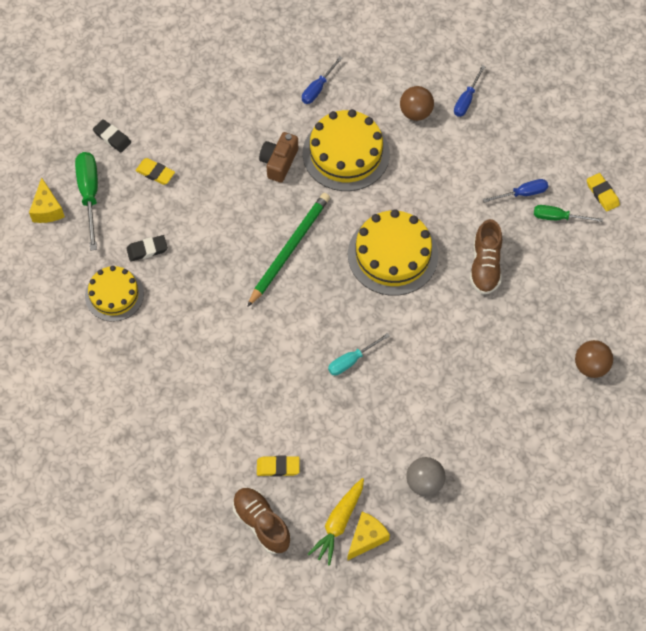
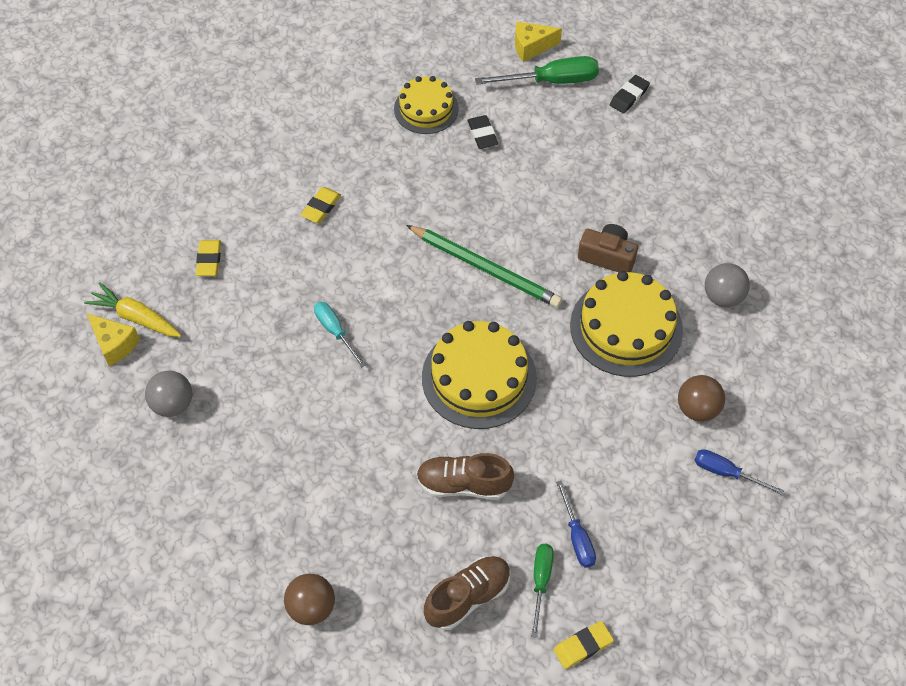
camera: 90 degrees right, 5 degrees down
yellow eraser [135,158,175,185] -> yellow eraser moved to [300,187,341,223]
brown shoe [233,488,291,554] -> brown shoe moved to [424,556,511,630]
blue screwdriver [302,56,343,104] -> grey ball [705,263,750,307]

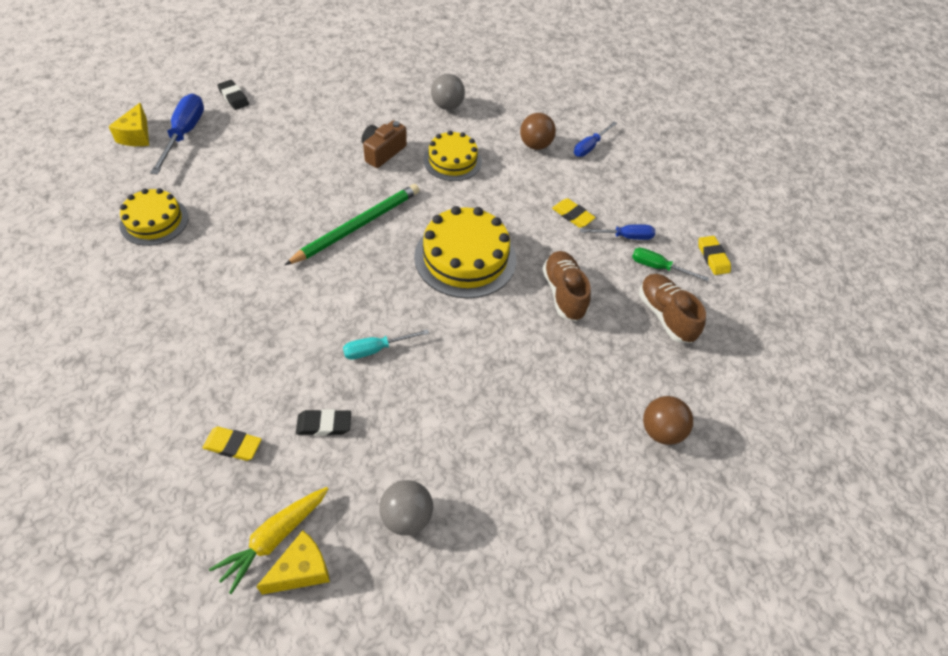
camera: 80 degrees left, 5 degrees down
yellow eraser [300,187,341,223] -> yellow eraser moved to [552,198,596,228]
brown shoe [416,453,514,500] -> brown shoe turned 150 degrees clockwise [543,251,591,321]
black eraser [468,115,498,149] -> black eraser moved to [296,409,351,436]
green screwdriver [475,56,599,85] -> blue screwdriver [150,94,204,175]
yellow cake [570,271,683,377] -> yellow cake [423,130,482,181], size x0.64

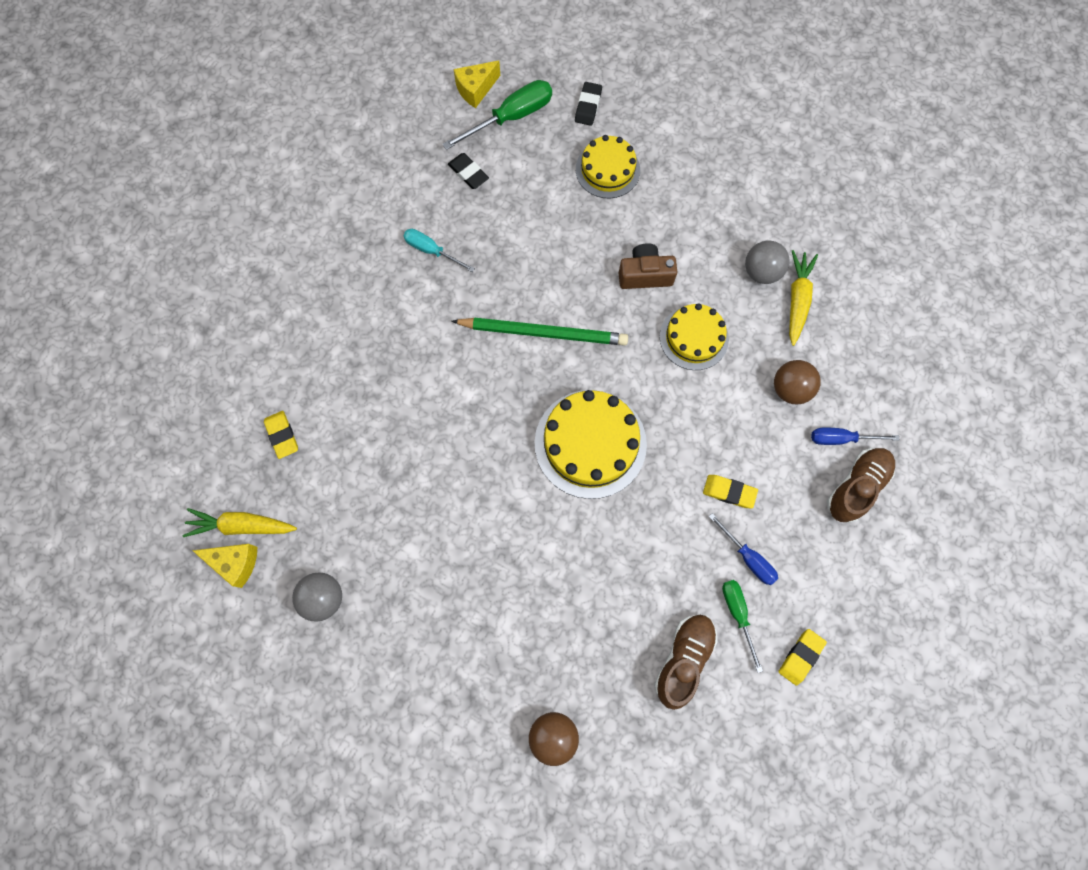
camera: 55 degrees right, 20 degrees up
yellow cake [119,188,189,246] -> yellow cake moved to [576,135,640,199]
blue screwdriver [150,94,204,175] -> green screwdriver [442,80,552,150]
black eraser [296,409,351,436] -> black eraser moved to [448,153,489,189]
turquoise screwdriver [343,329,429,360] -> turquoise screwdriver moved to [403,229,475,272]
brown shoe [543,251,591,321] -> brown shoe moved to [827,448,895,523]
yellow eraser [552,198,596,228] -> yellow eraser turned 75 degrees counterclockwise [703,475,758,508]
none -> yellow carrot [789,250,818,346]

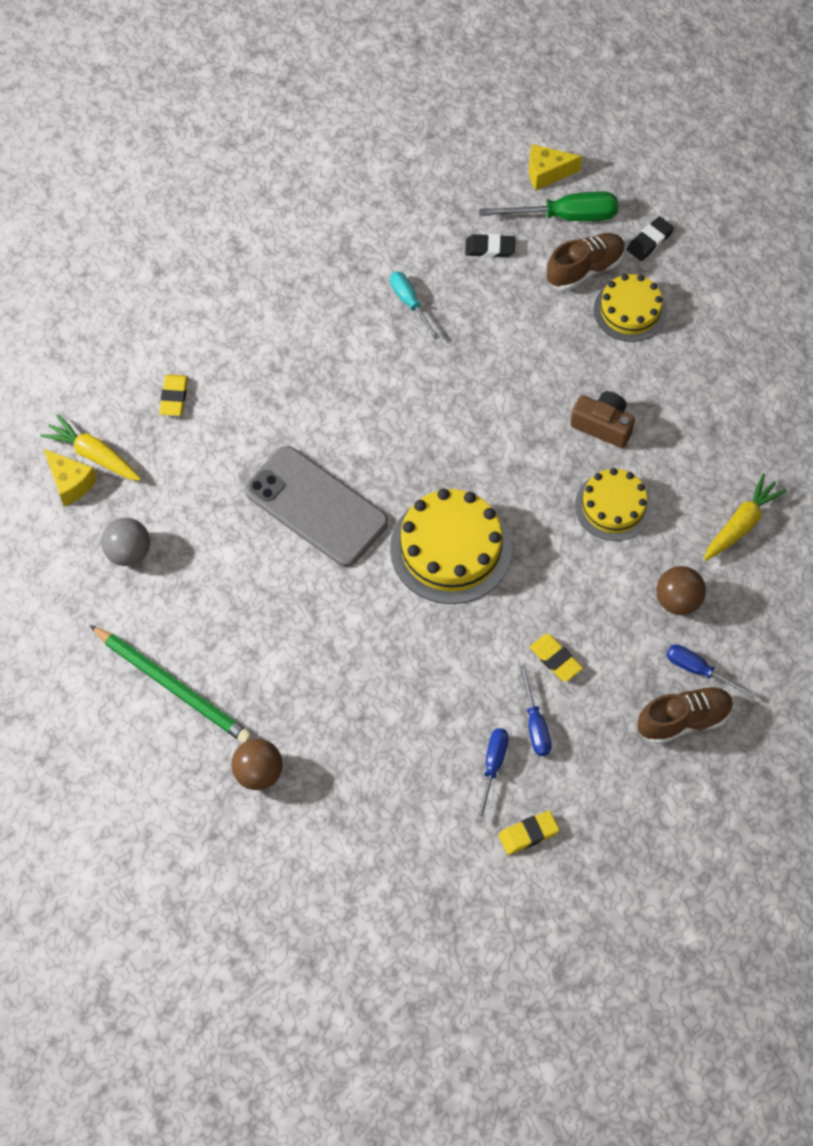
camera: 30 degrees right, 10 degrees down
black eraser [448,153,489,189] -> black eraser turned 75 degrees counterclockwise [465,234,515,258]
green pencil [452,317,628,346] -> green pencil moved to [89,625,252,743]
brown shoe [654,614,717,710] -> brown shoe moved to [547,233,625,290]
green screwdriver [722,580,763,673] -> blue screwdriver [477,728,509,822]
grey ball [745,241,789,284] -> none
none -> grey phone [244,446,388,567]

